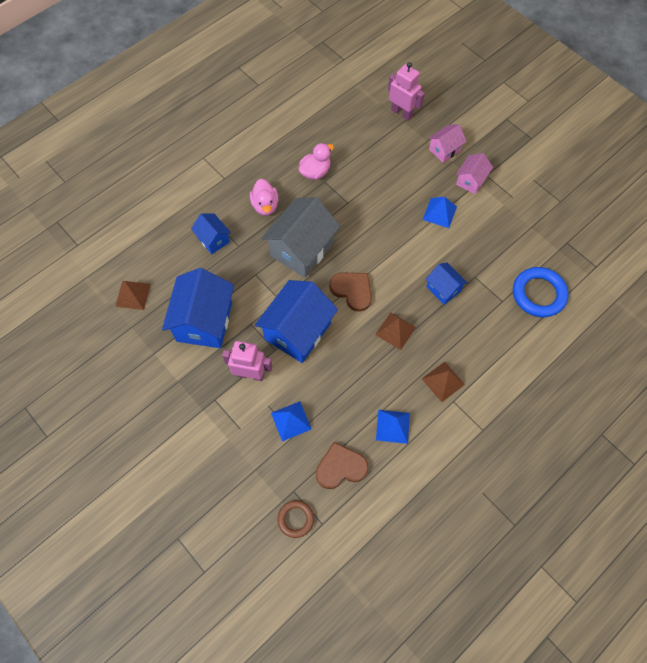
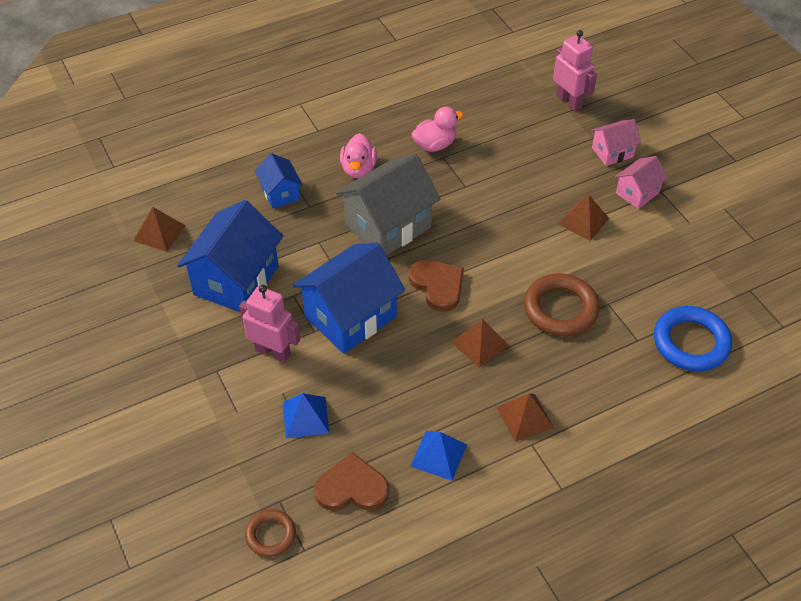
camera: 15 degrees right, 15 degrees down
blue pyramid [423,197,457,228] -> brown pyramid [558,195,609,241]
blue house [426,263,468,305] -> brown ring [524,274,600,336]

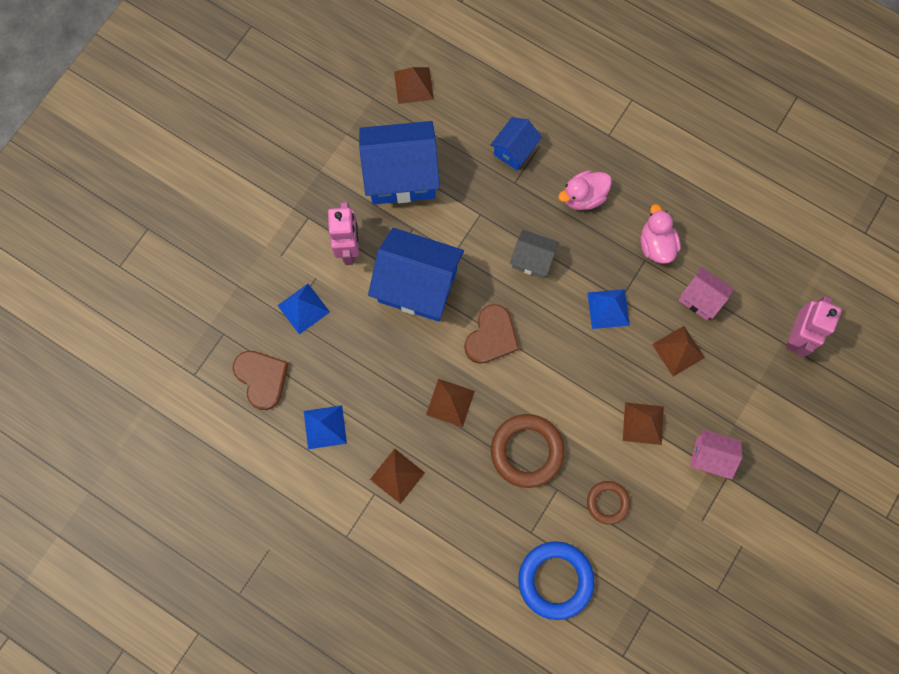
camera: 60 degrees right, 25 degrees up
brown ring [245,509,296,557] -> brown ring moved to [587,481,630,525]
grey house [336,154,440,256] -> grey house [510,230,559,279], size x0.52
pink duck [412,107,464,152] -> pink duck turned 135 degrees counterclockwise [640,204,680,264]
pink house [591,119,641,166] -> pink house moved to [679,267,734,320]
none -> blue pyramid [587,289,630,329]
none -> brown pyramid [652,326,705,376]

